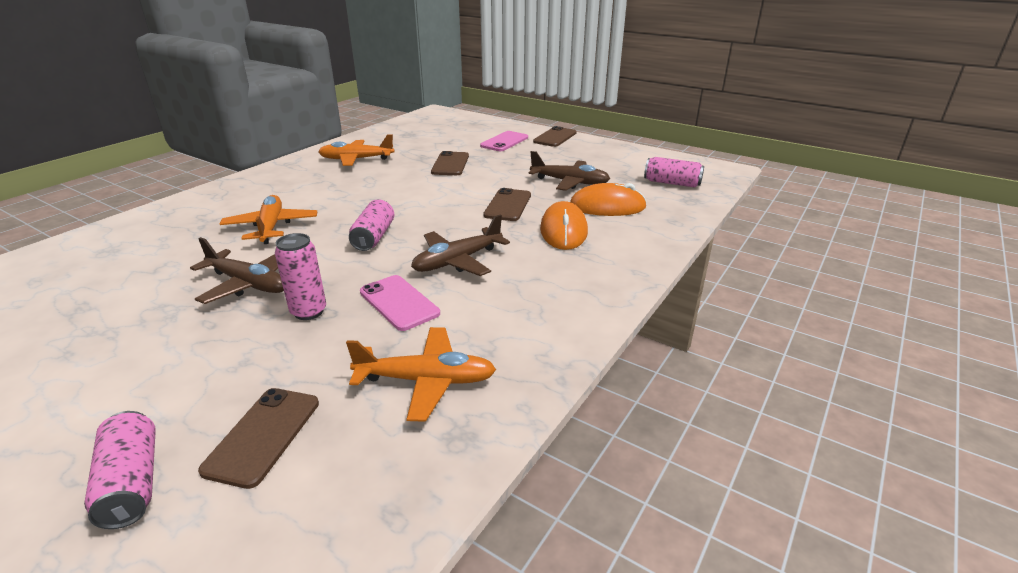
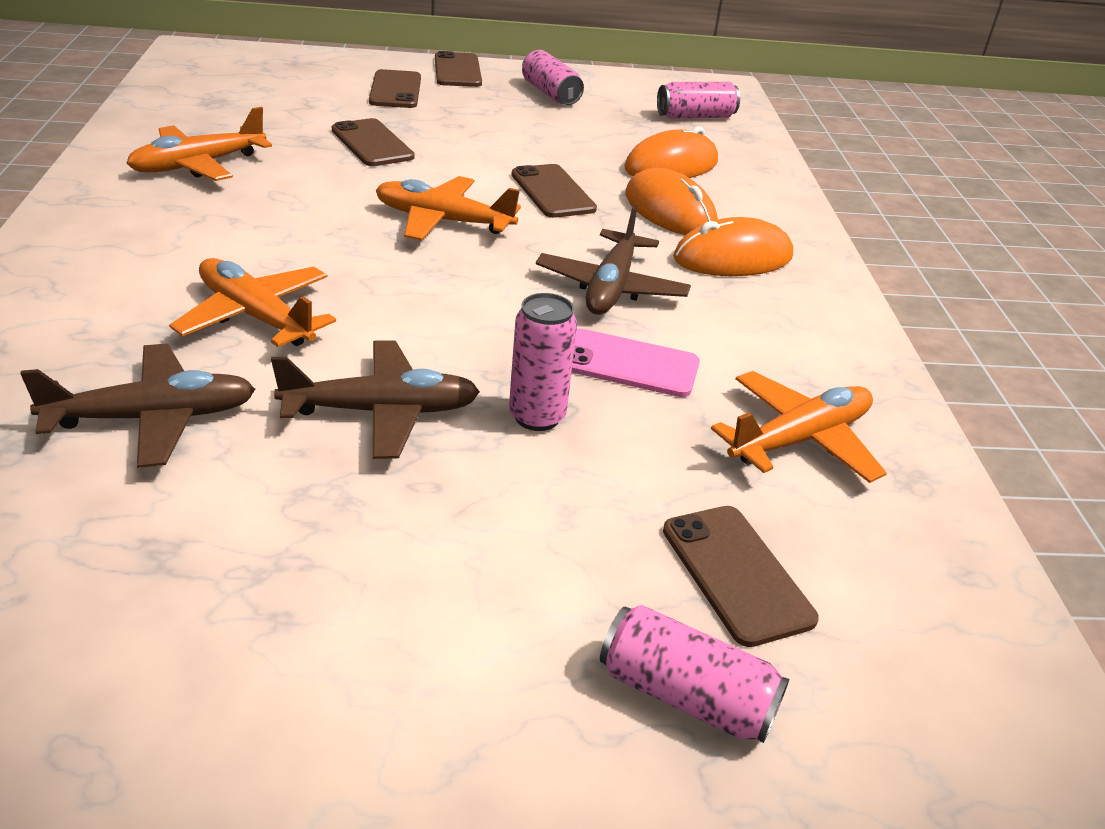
camera: 40 degrees left, 5 degrees up
pink can [349,199,394,251] -> pink can moved to [522,50,584,105]
pink phone [480,131,528,151] -> brown phone [369,69,421,108]
brown plane [528,151,610,191] -> brown plane moved to [20,344,255,468]
none -> orange plane [376,176,521,241]
none -> orange mouse [673,217,793,276]

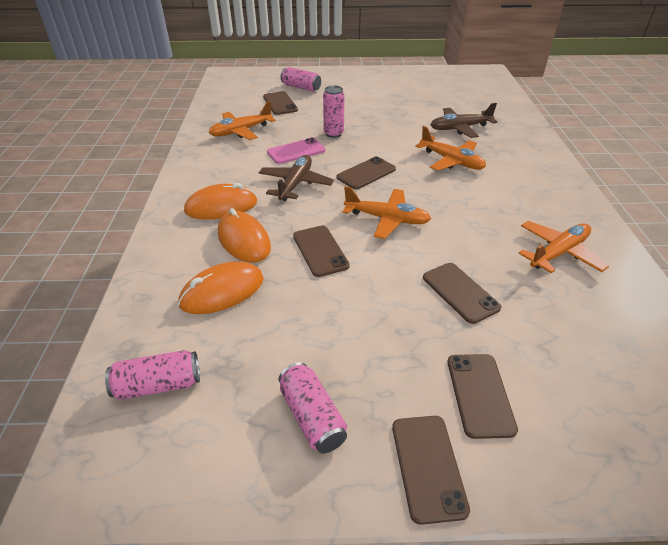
camera: 175 degrees left, 5 degrees up
brown plane [271,340,480,459] -> none
pink phone [572,329,700,397] -> pink phone turned 45 degrees counterclockwise [267,138,326,164]
none -> brown phone [337,156,396,189]

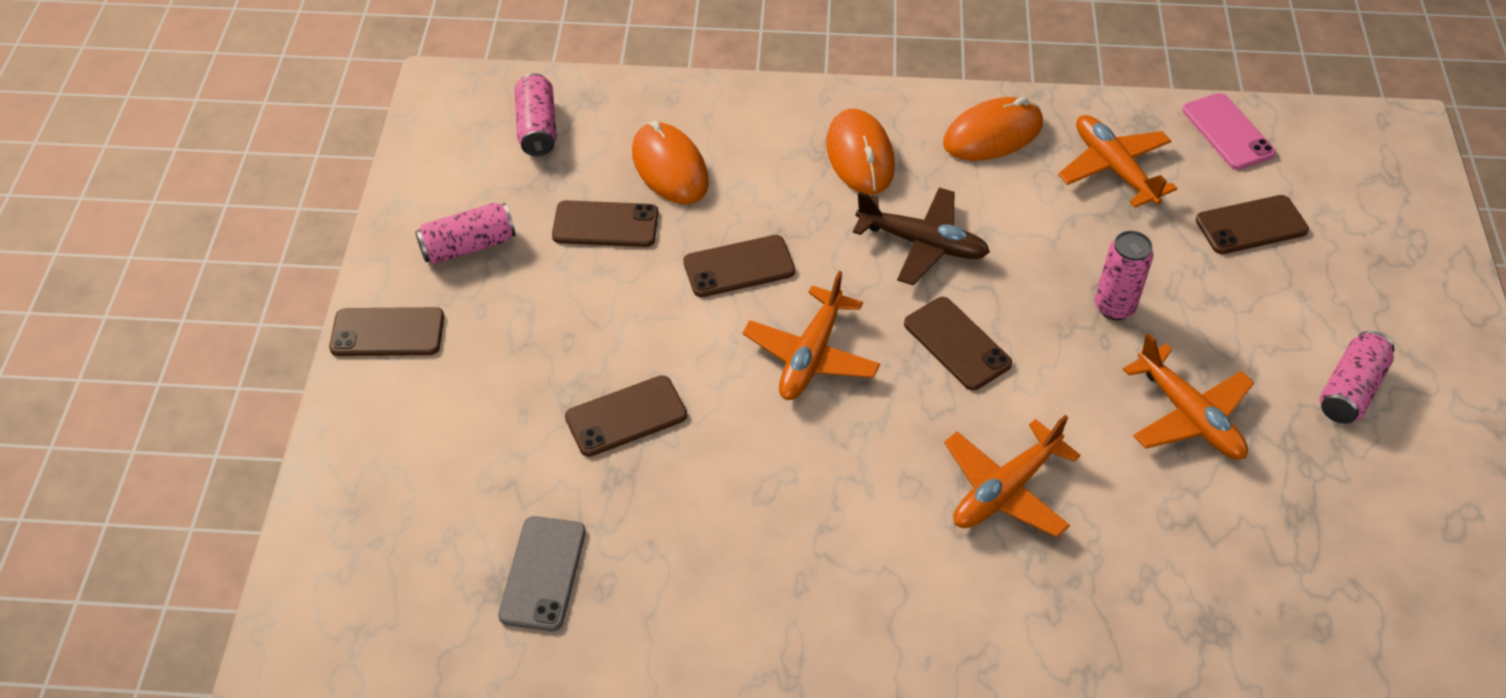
camera: 95 degrees right, 10 degrees up
orange mouse [218,208,271,263] -> orange mouse moved to [943,97,1043,161]
pink phone [267,138,326,164] -> pink phone moved to [1183,93,1276,170]
pink can [281,67,321,92] -> pink can moved to [1320,331,1394,424]
brown plane [431,103,497,138] -> none
brown phone [448,354,518,439] -> brown phone moved to [552,200,659,247]
orange plane [519,221,609,273] -> orange plane moved to [1123,333,1254,460]
none -> grey phone [498,516,586,631]

